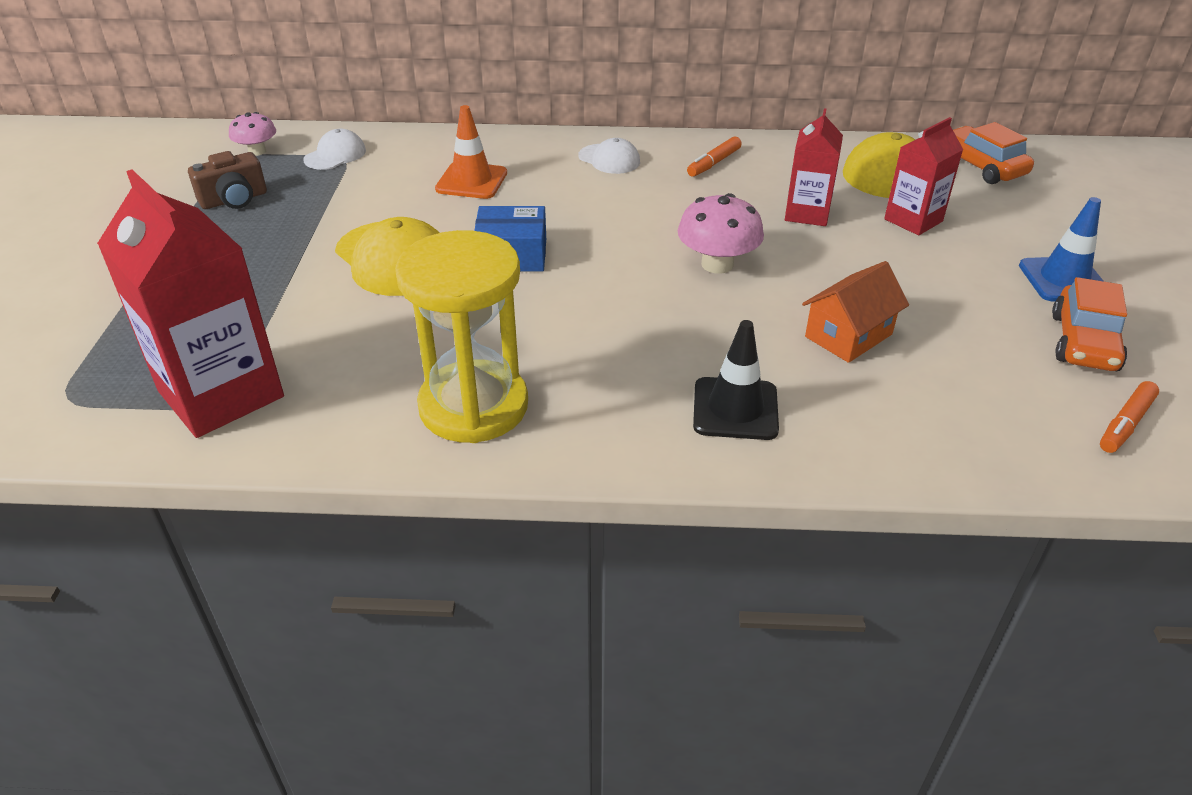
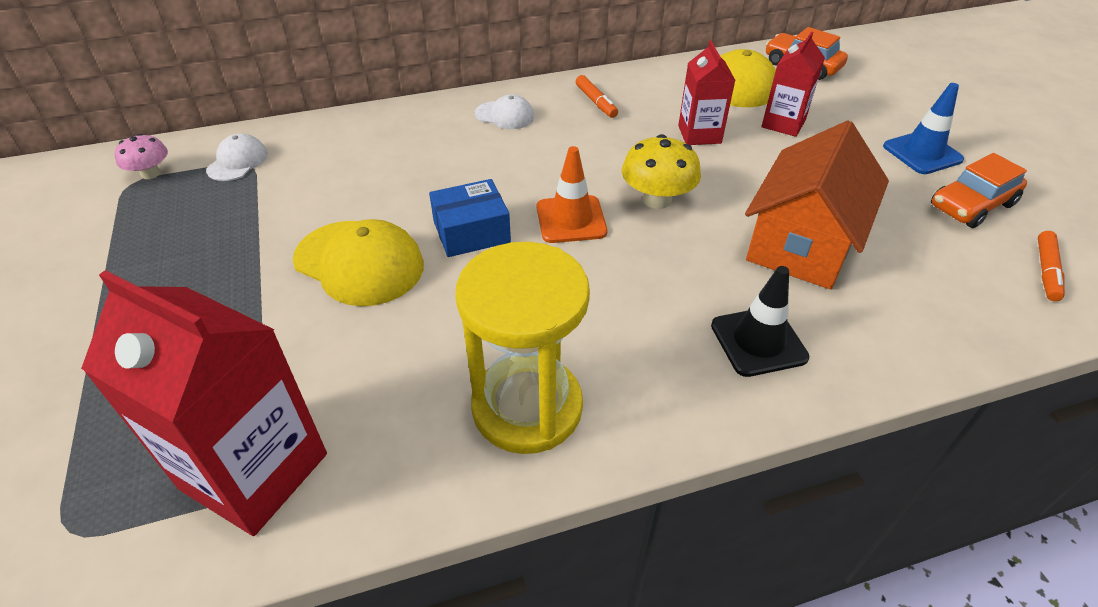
camera: 20 degrees left, 5 degrees up
brown camera [188,151,267,209] -> none
orange traffic cone [435,105,507,199] -> orange traffic cone moved to [537,146,608,243]
pink mushroom [678,193,764,274] -> yellow mushroom [622,134,701,209]
orange marker [687,136,742,177] -> orange marker turned 45 degrees counterclockwise [576,75,618,118]
orange house [802,261,909,363] -> orange house [745,121,889,289], size x1.71
orange car [1052,277,1127,371] -> orange car turned 60 degrees clockwise [931,153,1027,228]

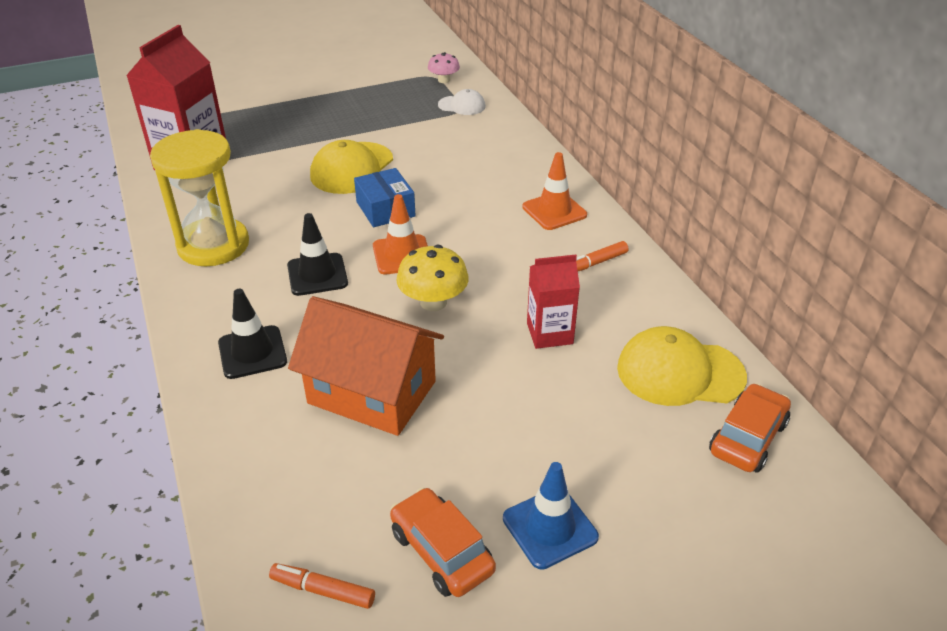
camera: 85 degrees right, 5 degrees down
white cap [475,94,534,129] -> orange traffic cone [522,152,587,230]
red carton [761,32,825,137] -> none
none -> black traffic cone [287,213,348,296]

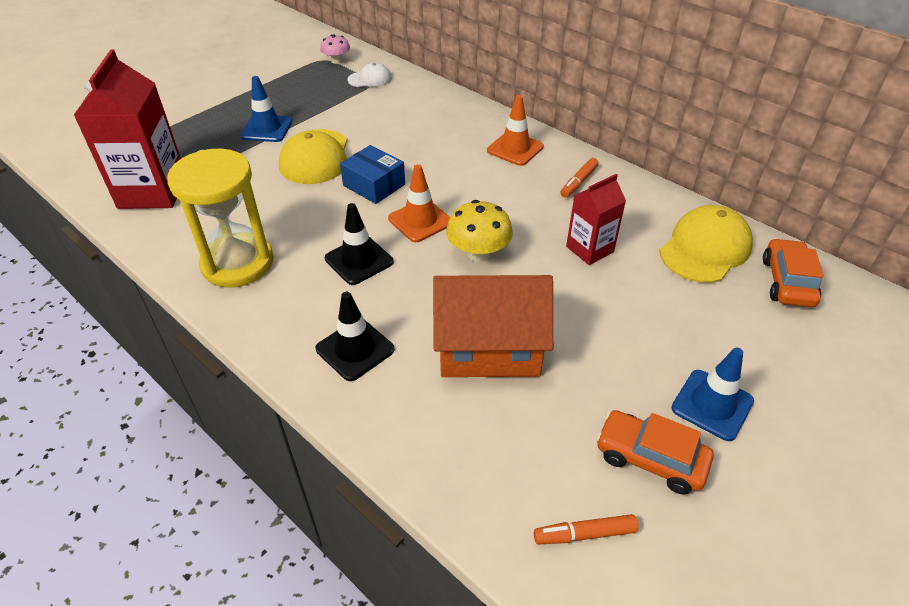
camera: 25 degrees left, 5 degrees up
yellow cap [617,326,747,406] -> yellow cap turned 150 degrees clockwise [659,205,753,283]
none -> blue traffic cone [240,76,292,142]

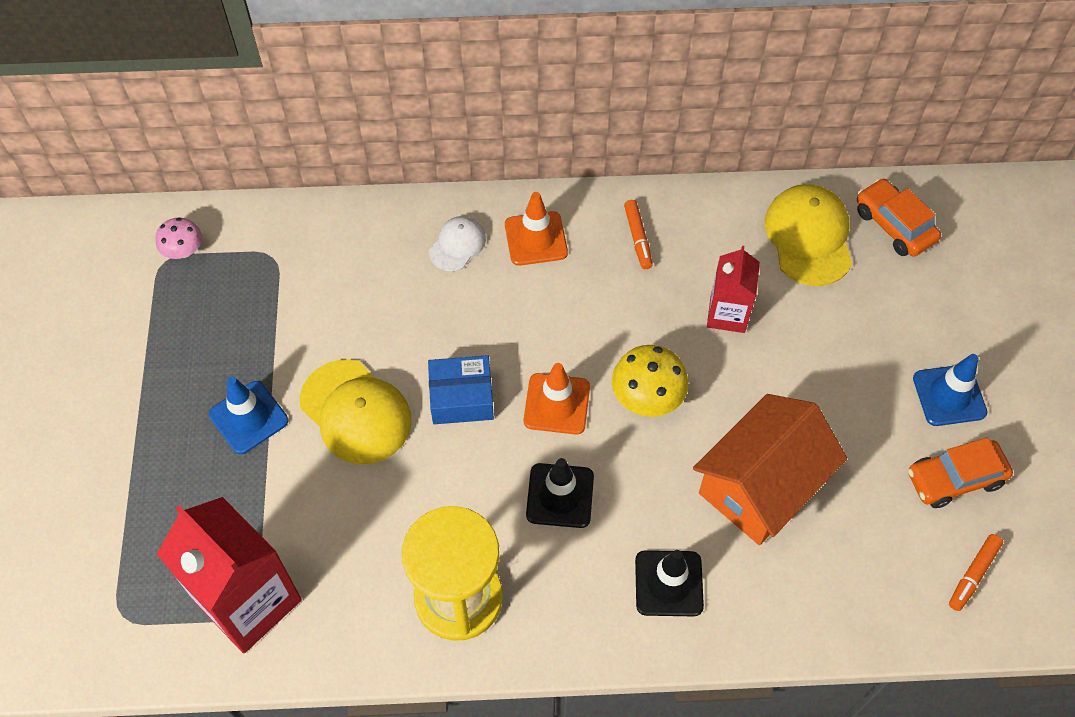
camera: 45 degrees left, 15 degrees up
white cap [347,62,392,87] -> white cap moved to [429,216,486,271]

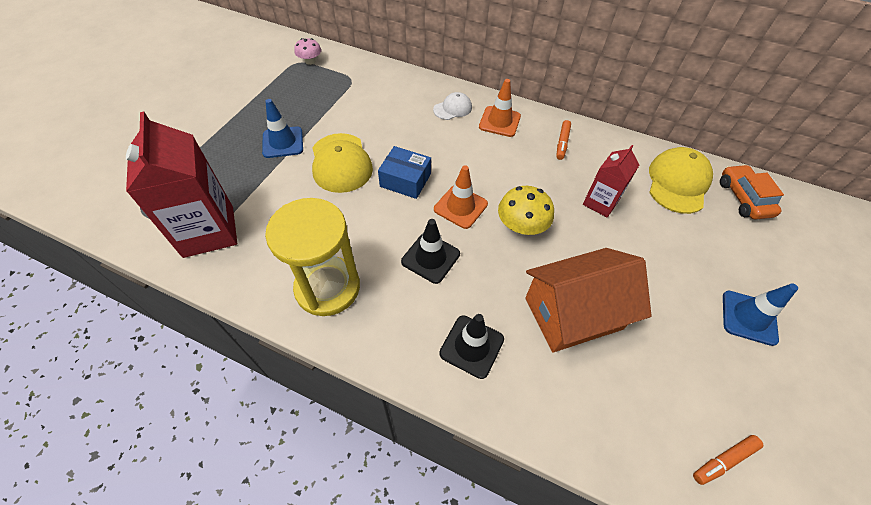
camera: 25 degrees right, 5 degrees down
orange car [908,437,1013,508] -> none

